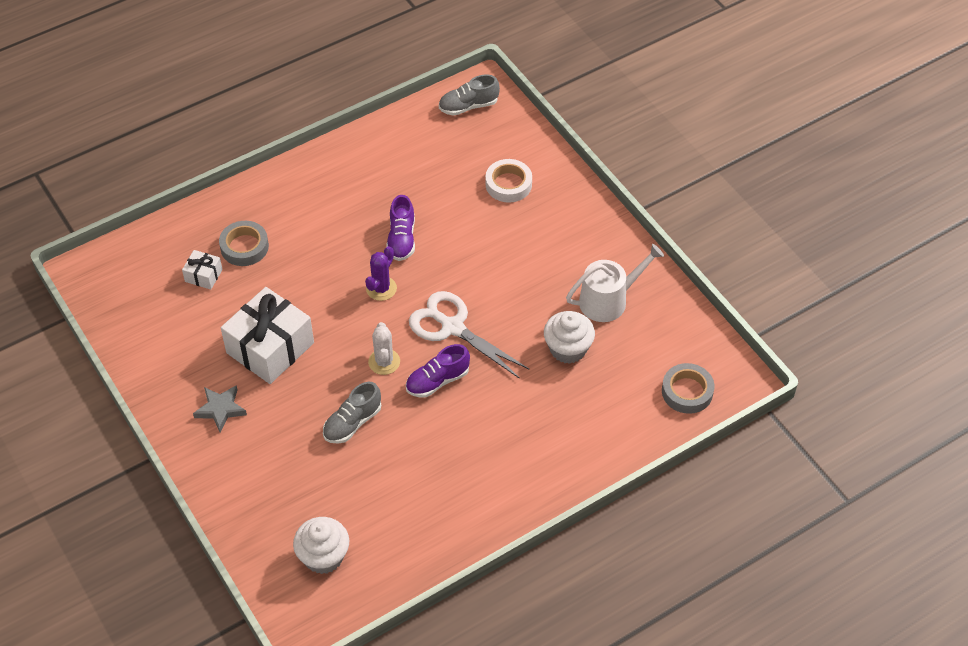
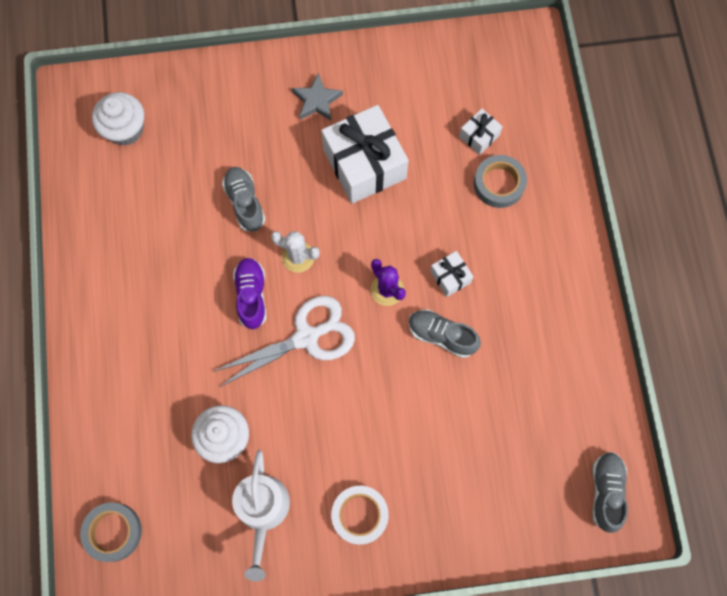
camera: 115 degrees right, 20 degrees up
purple shoe [386,195,415,261] -> grey shoe [408,310,481,358]
white tape [485,159,532,203] -> white tape moved to [331,486,389,545]
none -> white gift [430,251,474,297]

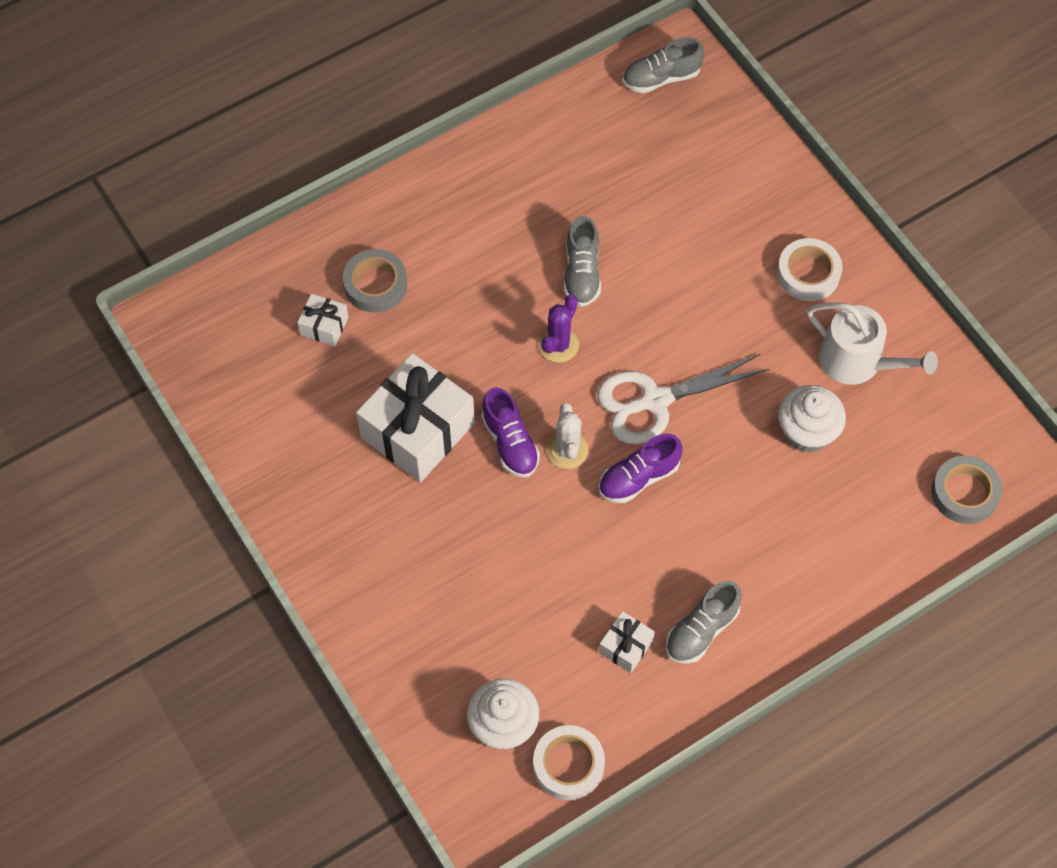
camera: 115 degrees left, 10 degrees down
white scissors [212,296,355,387] -> white scissors turned 60 degrees counterclockwise [597,354,769,444]
grey shoe [222,167,265,232] -> grey shoe moved to [666,581,742,664]
white watering can [232,450,290,581] -> white watering can turned 60 degrees clockwise [807,302,938,385]
grey star [292,73,343,121] -> none
white gift [430,251,474,297] -> white gift moved to [599,611,655,673]
none -> purple shoe [481,387,540,477]
none -> white tape [533,725,605,800]

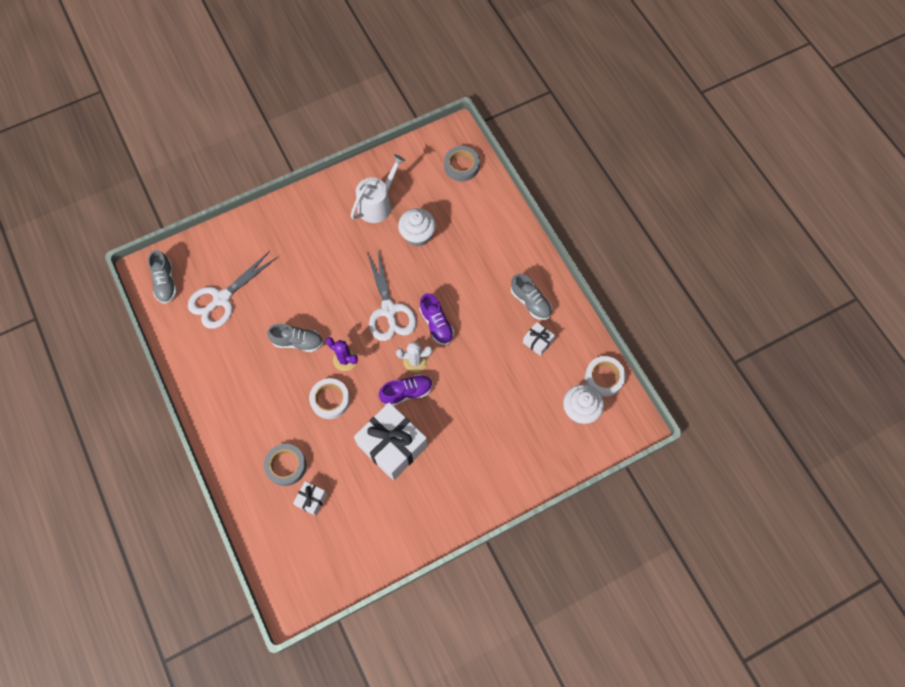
camera: 85 degrees left, 5 degrees up
white tape [777,238,843,301] -> white tape moved to [309,378,350,419]
none -> white scissors [188,251,277,329]

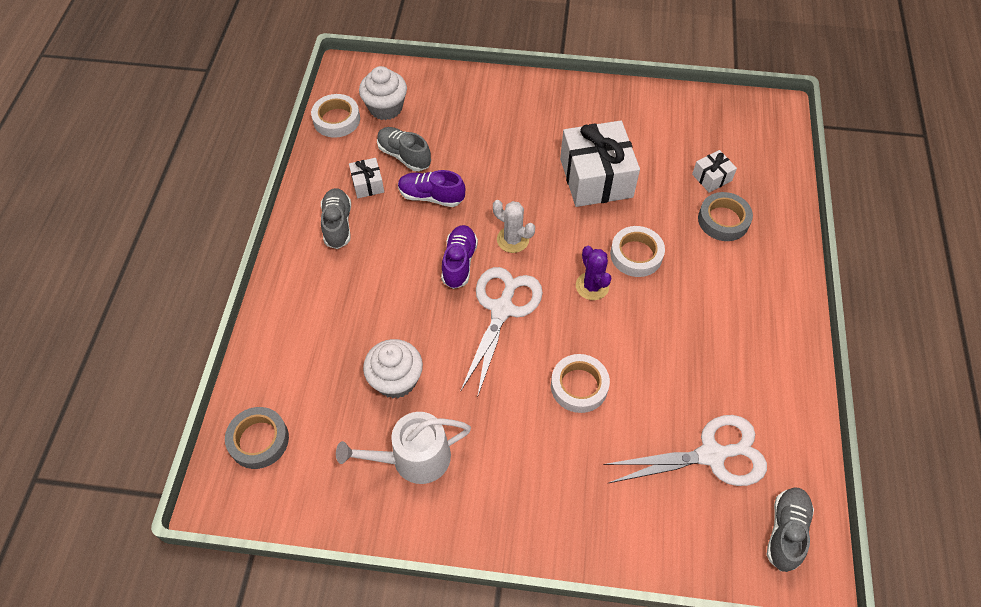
camera: 145 degrees left, 10 degrees down
grey shoe [267,324,323,352] -> grey shoe moved to [377,127,431,171]
purple shoe [379,374,433,406] -> purple shoe moved to [398,170,465,207]
none -> white tape [551,354,610,413]

